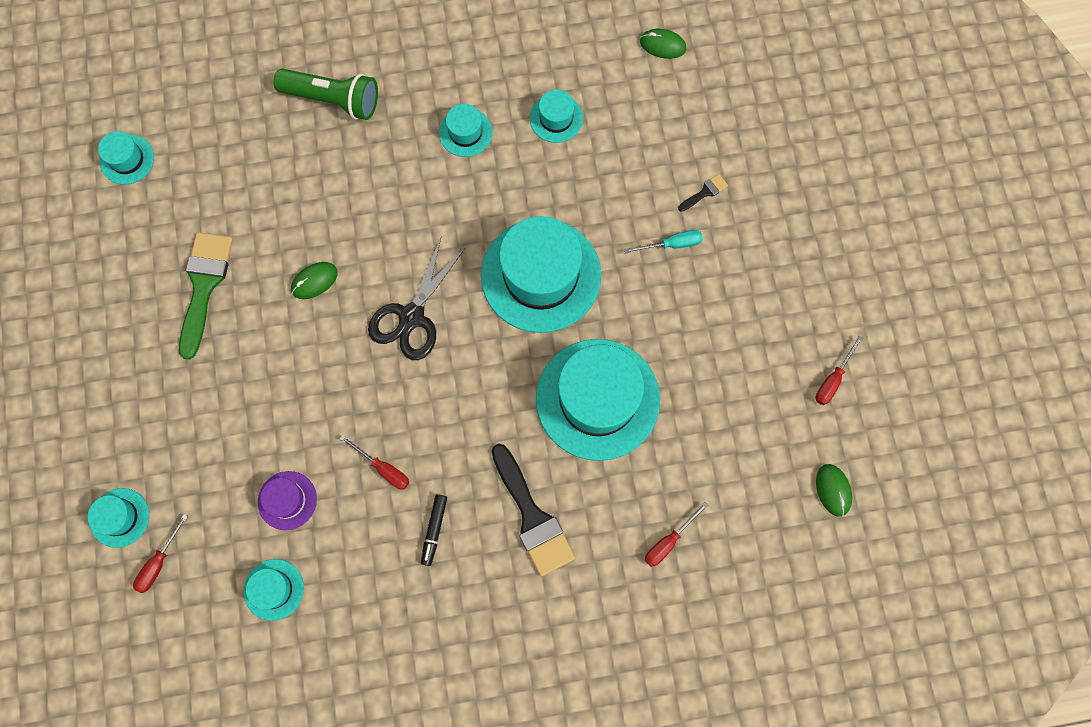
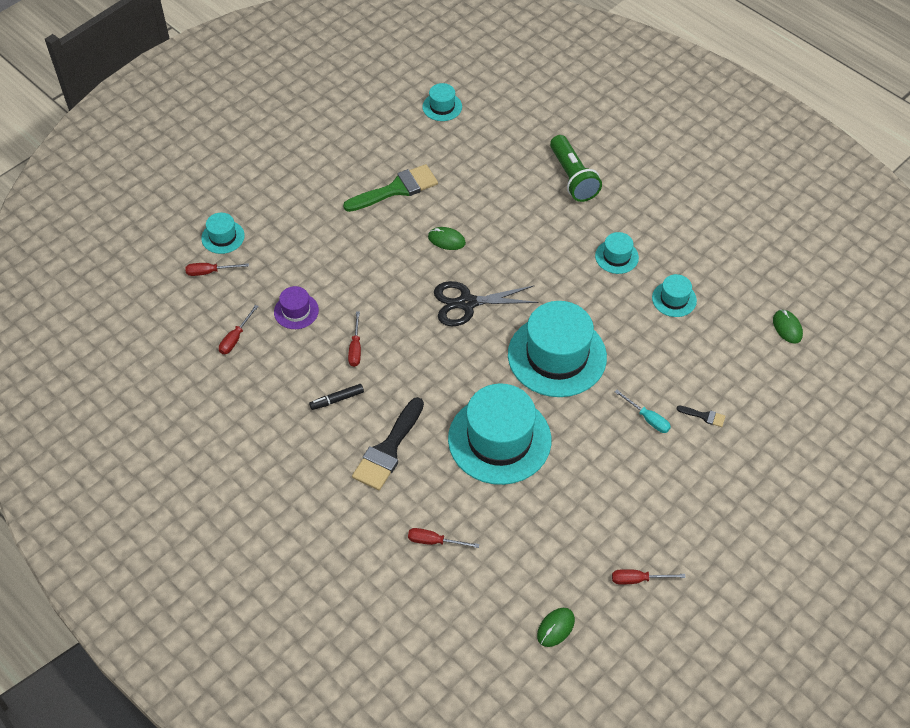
camera: 55 degrees right, 20 degrees down
turquoise hat [244,559,304,621] -> red screwdriver [219,305,259,354]

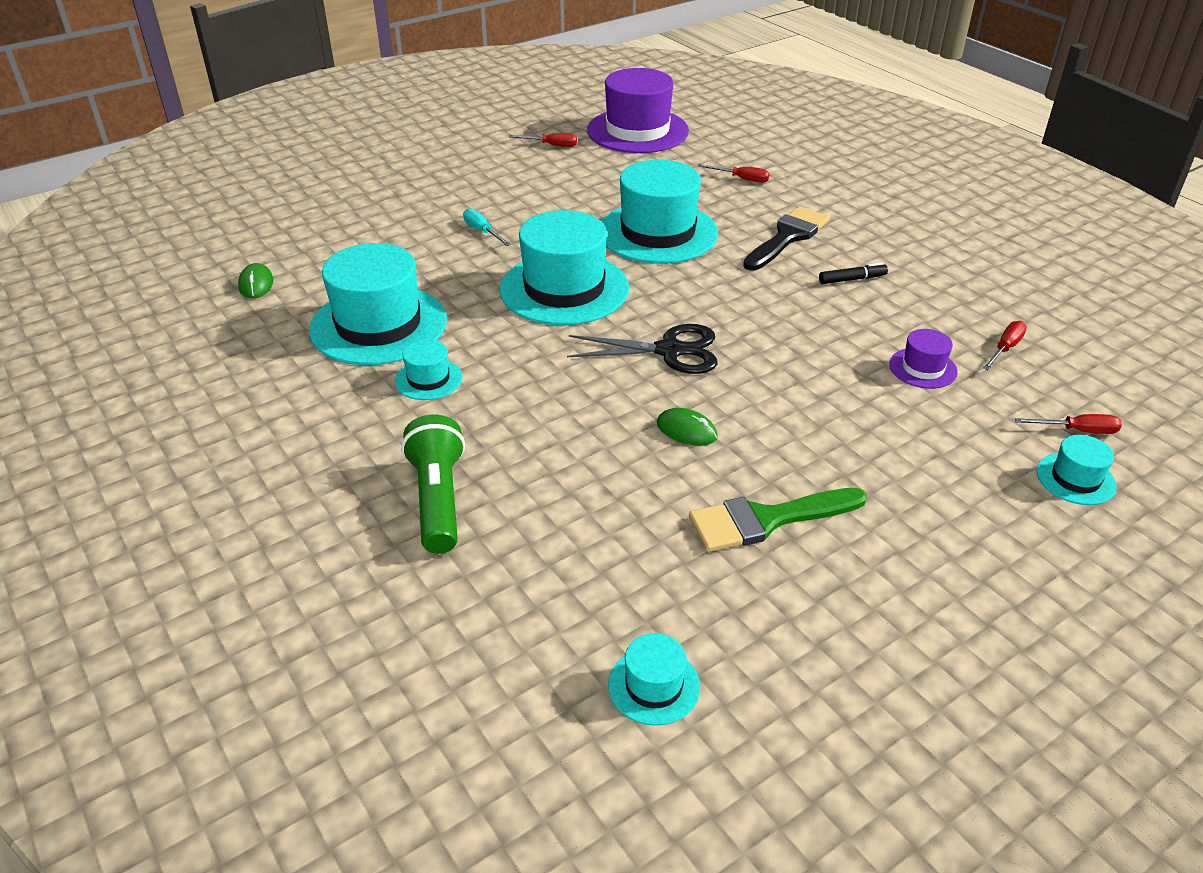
camera: 170 degrees left, 15 degrees down
red screwdriver [348,311,361,367] -> none
green mouse [537,608,575,647] -> purple hat [587,68,689,153]
turquoise hat [652,274,697,317] -> turquoise hat [309,243,447,365], size x2.16
black brush [676,406,725,427] -> none

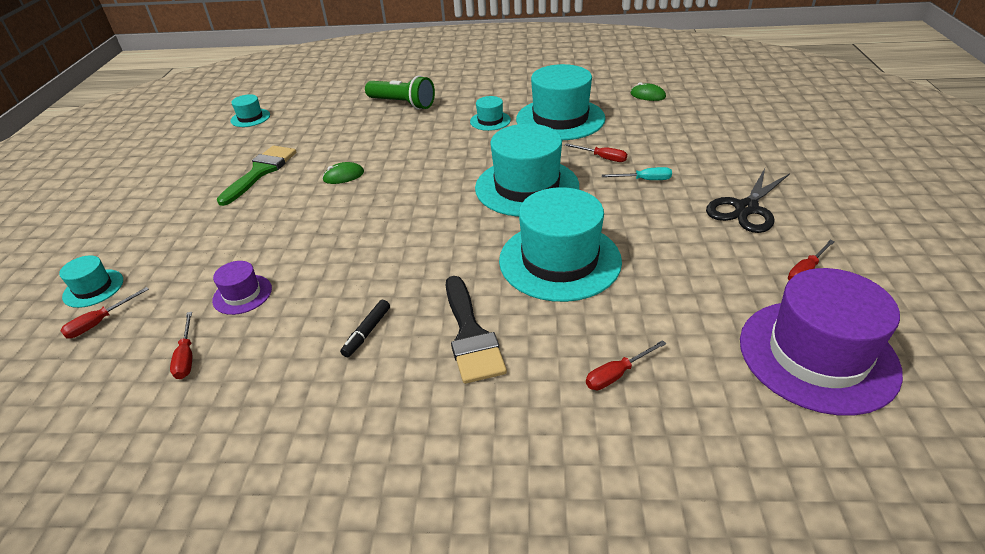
camera: 130 degrees right, 0 degrees up
black scissors [567,324,718,374] -> black scissors moved to [706,168,790,233]
none -> red screwdriver [565,143,627,162]

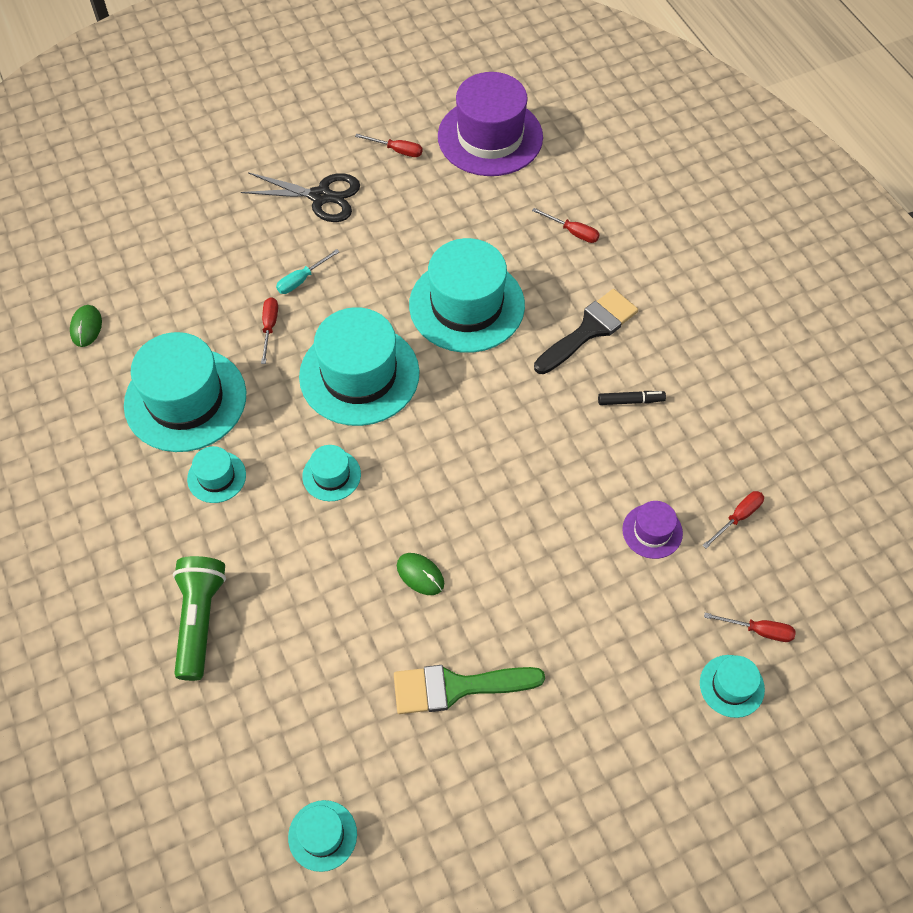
camera: 120 degrees left, 20 degrees up
turquoise screwdriver [602,167,672,180] -> turquoise screwdriver turned 105 degrees counterclockwise [276,249,339,294]
none -> turquoise hat [302,445,361,501]

